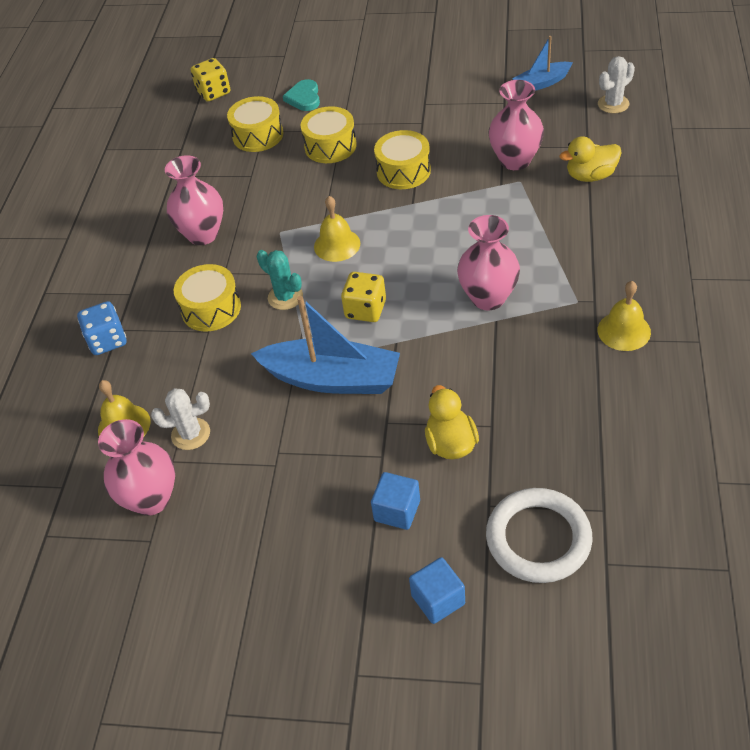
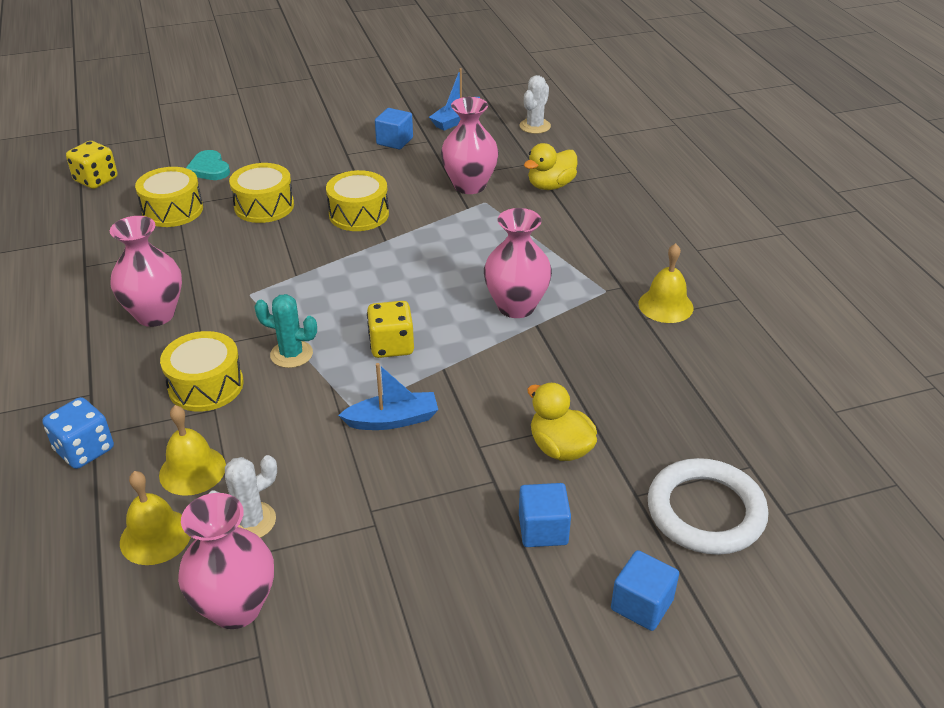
camera: 30 degrees left, 10 degrees down
blue boat [251,296,400,394] -> blue boat [338,363,438,430], size x0.56
yellow bell [314,196,360,262] -> yellow bell moved to [159,405,226,496]
none -> blue cube [375,108,413,149]

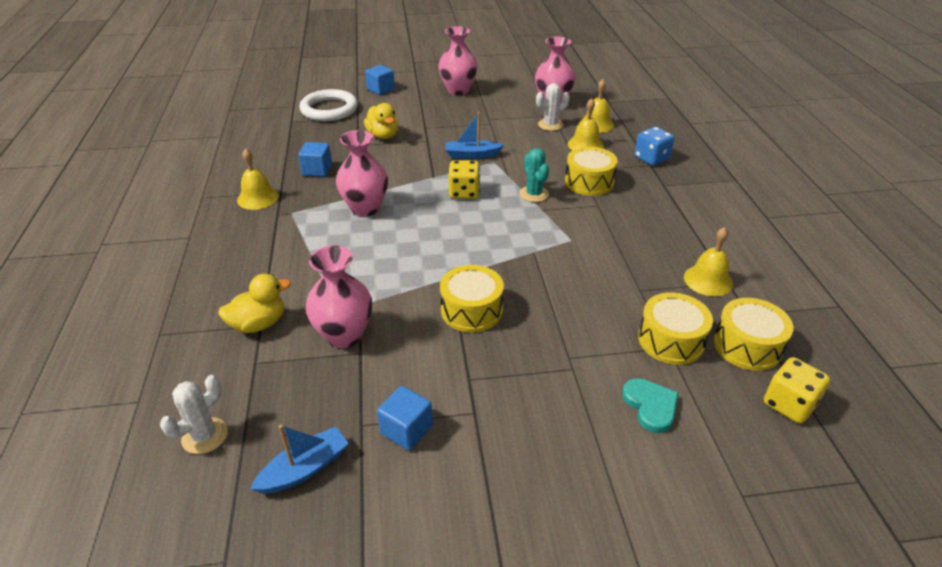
camera: 170 degrees left, 0 degrees up
pink vase [110,216,182,327] -> pink vase moved to [438,26,478,96]
yellow drum [229,163,294,223] -> yellow drum moved to [713,298,794,371]
turquoise cactus [254,294,317,368] -> turquoise cactus turned 45 degrees clockwise [519,148,549,202]
blue cube [519,483,571,547] -> blue cube moved to [298,142,332,177]
none -> yellow bell [684,227,733,296]

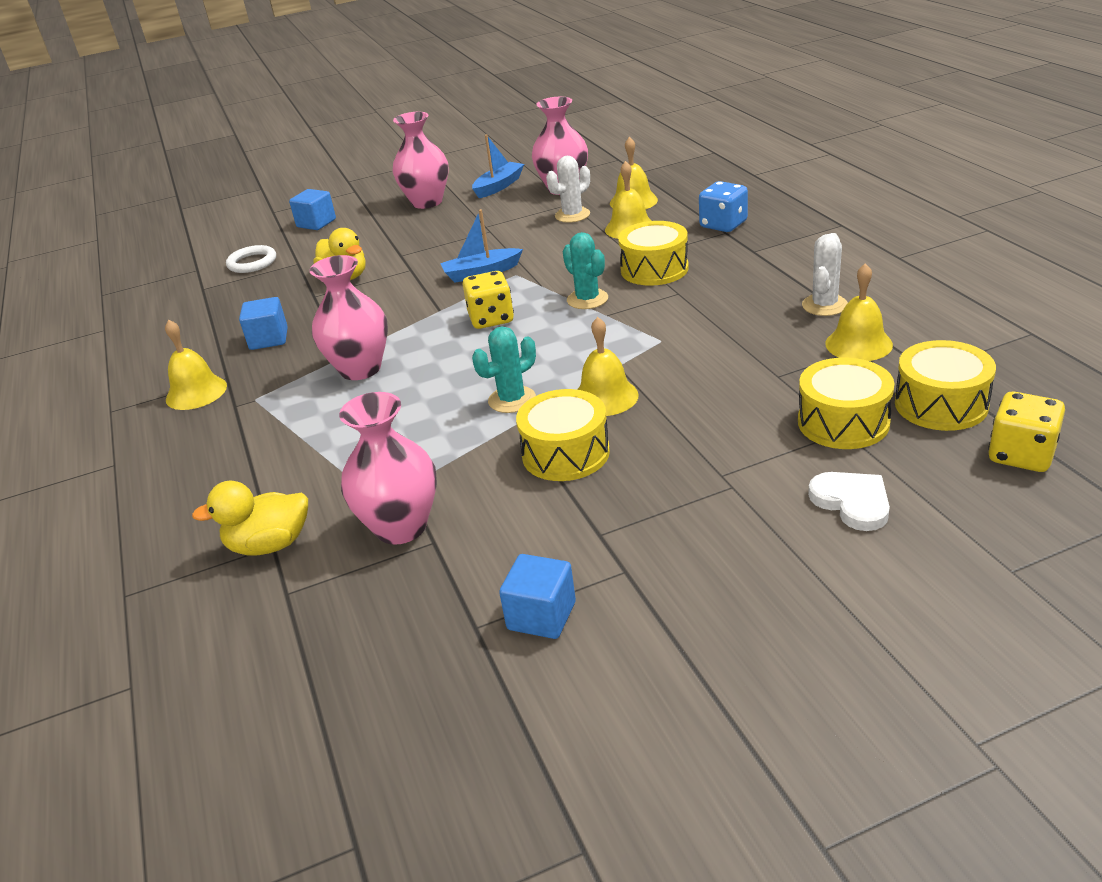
camera: 10 degrees left, 5 degrees down
white cactus [160,375,228,454] -> white cactus moved to [802,233,848,316]
yellow duck [218,274,291,333] -> yellow duck turned 150 degrees counterclockwise [192,481,308,556]
blue boat [250,425,349,494] -> blue boat moved to [472,134,524,198]
white ring [299,89,358,121] -> white ring [226,245,276,273], size x0.59
turquoise heart [622,378,679,433] -> white heart [808,472,890,531]
none -> turquoise cactus [472,326,536,413]
none -> yellow bell [577,317,639,416]

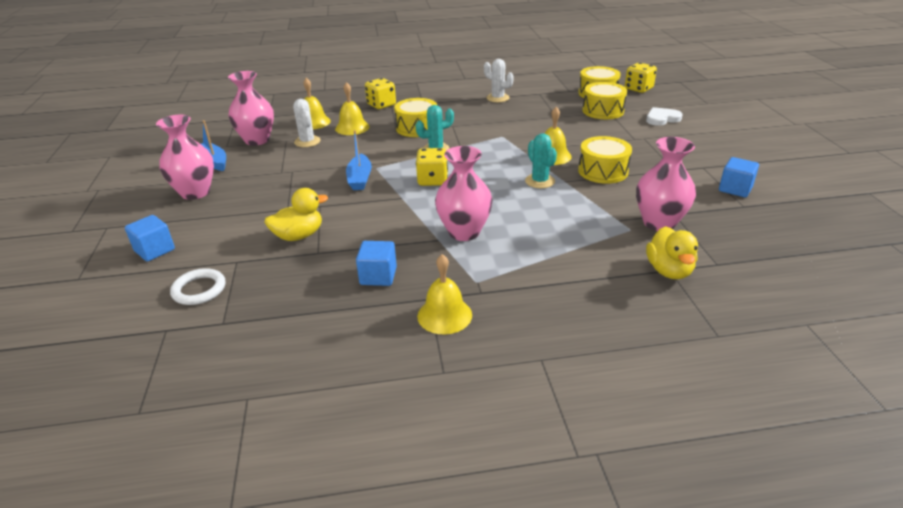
camera: 80 degrees left, 0 degrees up
blue dice [699,181,748,232] -> yellow dice [365,78,396,109]
yellow bell [825,263,893,361] -> none

